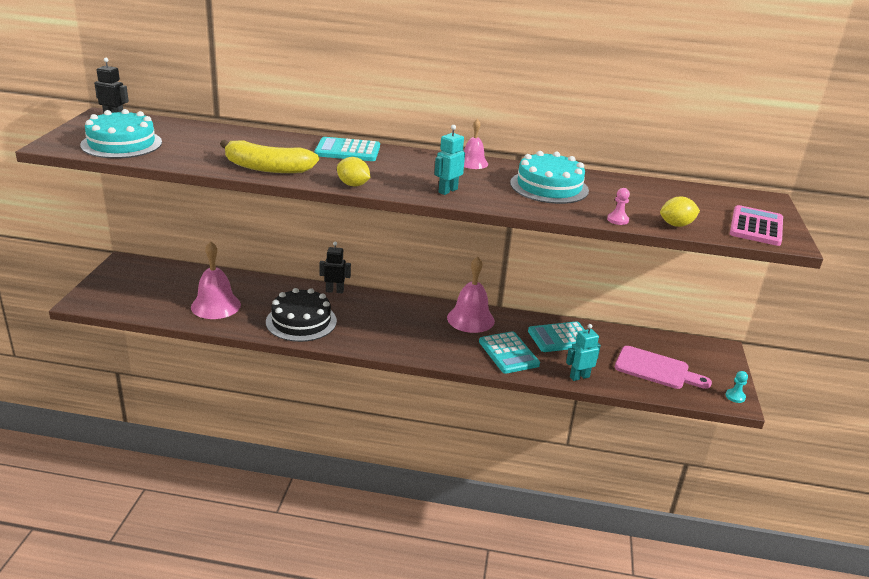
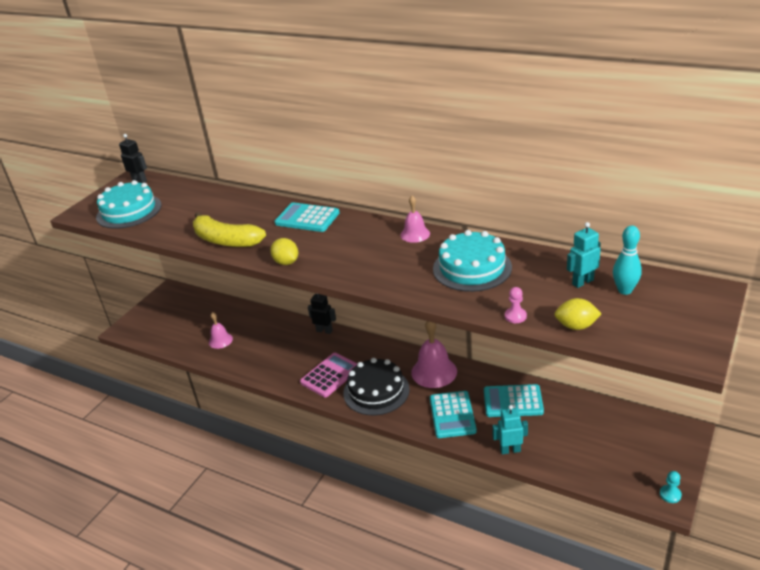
camera: 25 degrees right, 5 degrees up
pink bell [191,241,241,319] -> pink bell [209,312,233,349], size x0.58
black cake [266,288,337,342] -> black cake moved to [343,358,410,415]
turquoise robot [434,125,465,195] -> turquoise robot moved to [567,222,601,288]
pink cutting board [615,346,712,389] -> none
pink calculator [730,205,783,246] -> pink calculator moved to [300,353,357,397]
none -> turquoise bowling pin [613,225,642,295]

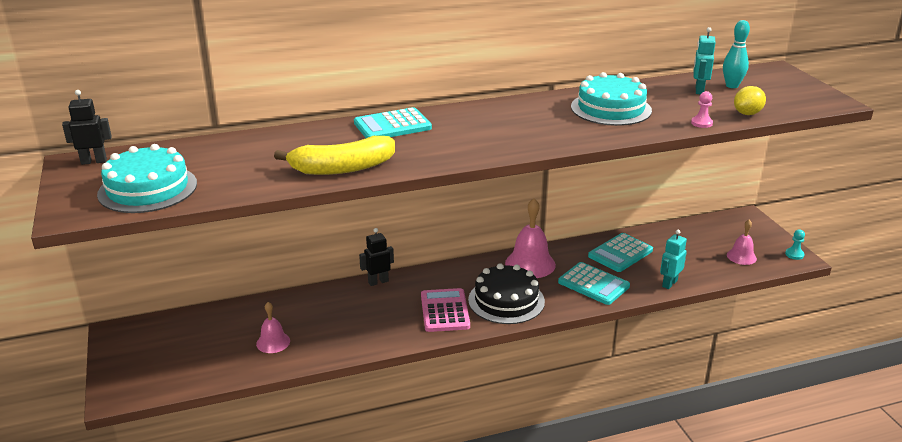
camera: 50 degrees left, 5 degrees down
yellow lemon [270,238,298,265] -> none
pink bell [400,196,430,243] -> pink bell moved to [727,220,757,265]

